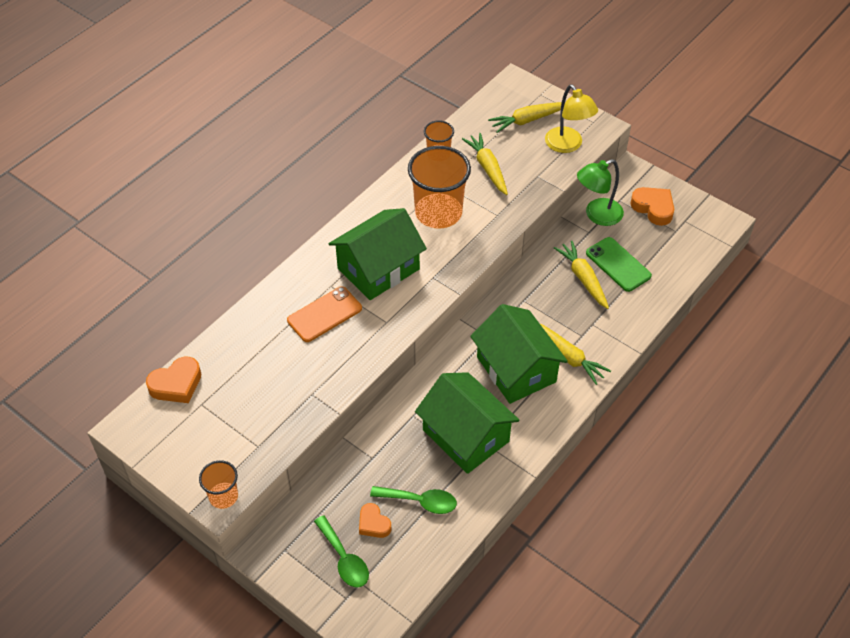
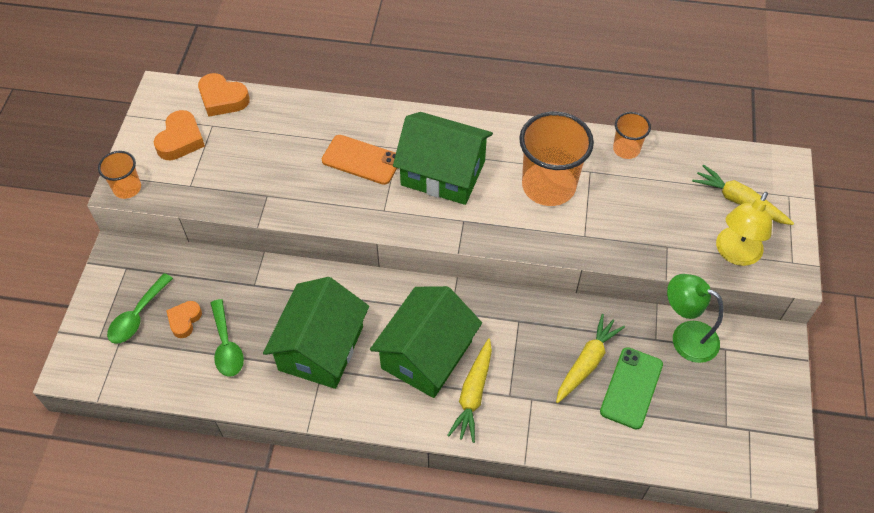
camera: 60 degrees right, 5 degrees up
yellow carrot [462,133,508,195] -> none
orange heart [630,187,674,226] -> orange heart moved to [154,110,205,160]

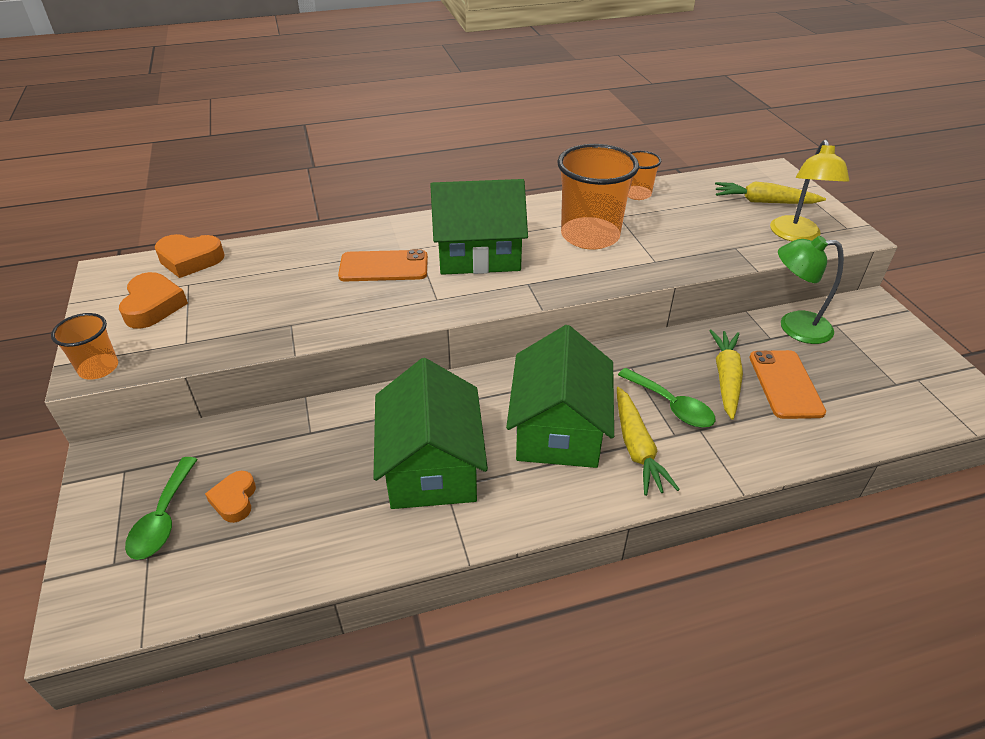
camera: 25 degrees left, 15 degrees down
green spoon [211,299,244,377] -> green spoon moved to [618,368,715,428]
green phone [600,347,663,430] -> orange phone [750,350,826,419]

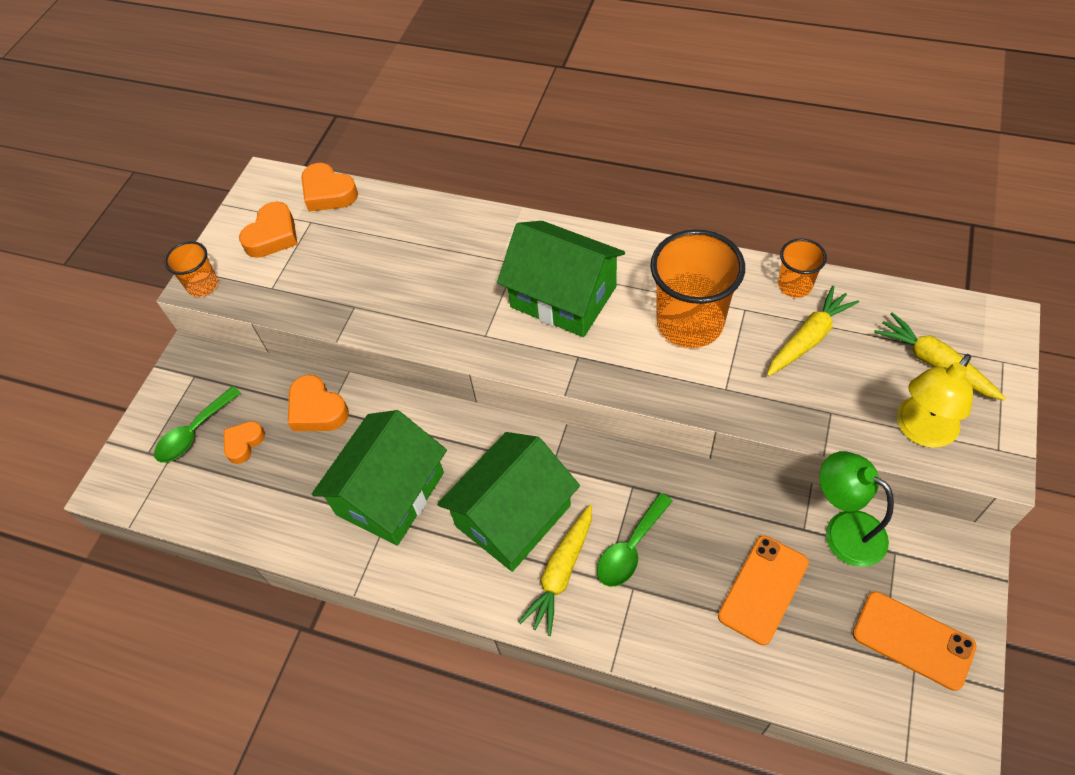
camera: 40 degrees right, 15 degrees up
orange phone [338,249,428,281] -> orange phone moved to [853,591,977,691]
green spoon [618,368,715,428] -> green spoon turned 45 degrees clockwise [597,493,673,587]
yellow carrot [709,329,743,420] -> yellow carrot moved to [767,286,859,376]
none -> orange heart [288,375,349,431]

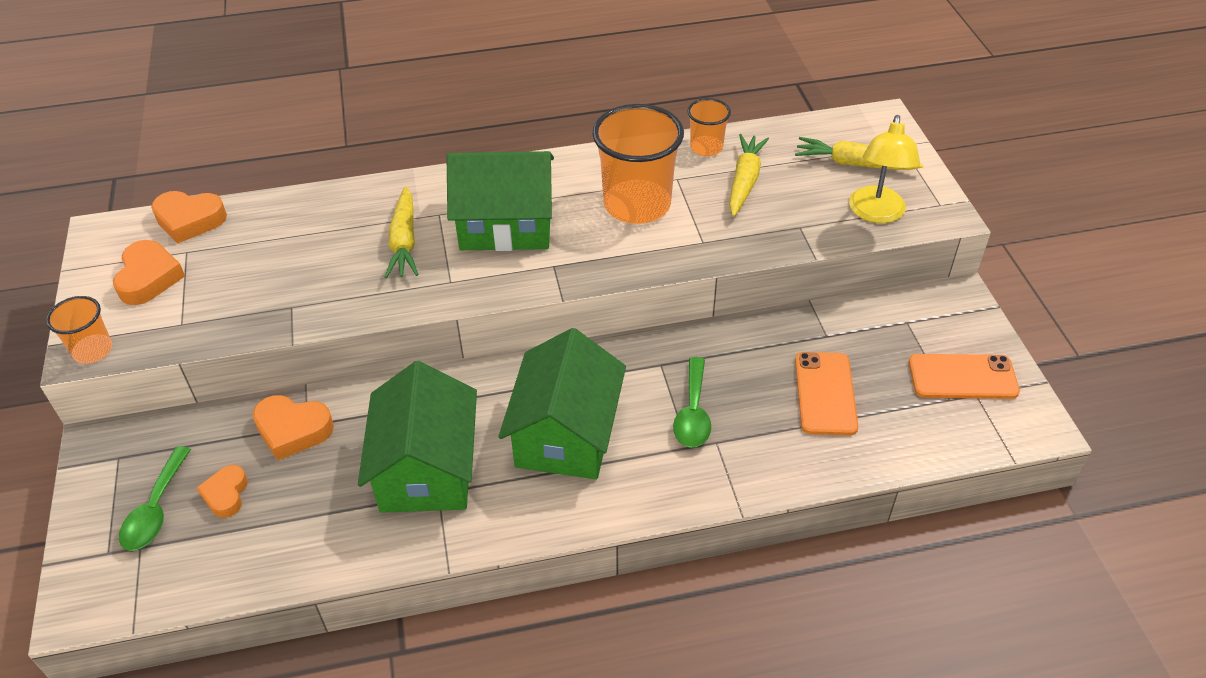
camera: 35 degrees left, 10 degrees down
yellow carrot [518,505,592,636] -> yellow carrot moved to [385,186,419,278]
green lamp [819,451,894,567] -> none

